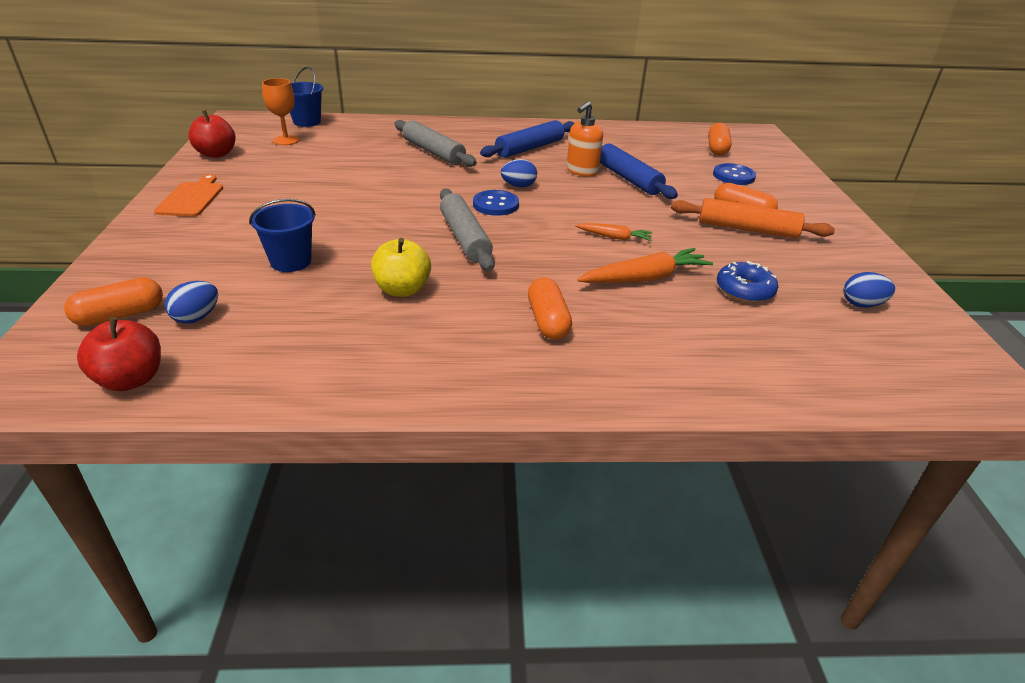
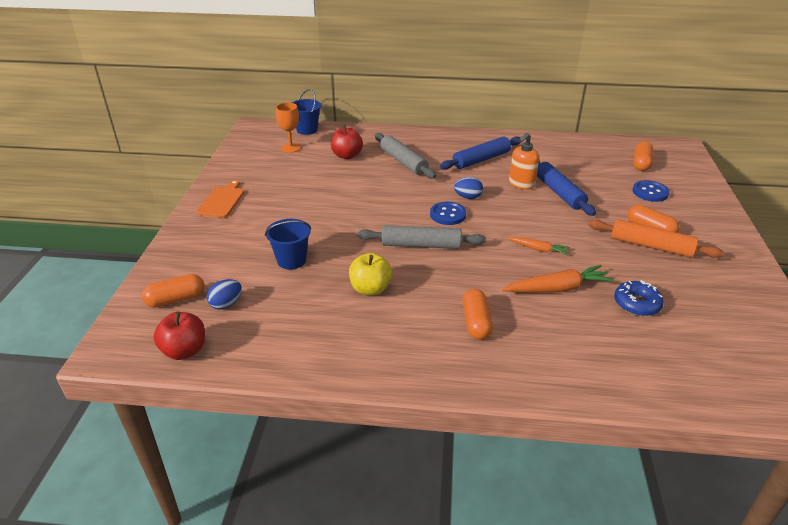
camera: 10 degrees right, 0 degrees up
red apple [188,110,236,158] -> red apple moved to [331,125,363,159]
grey rolling pin [440,189,495,271] -> grey rolling pin turned 75 degrees counterclockwise [358,225,486,249]
blue egg [843,272,895,308] -> none

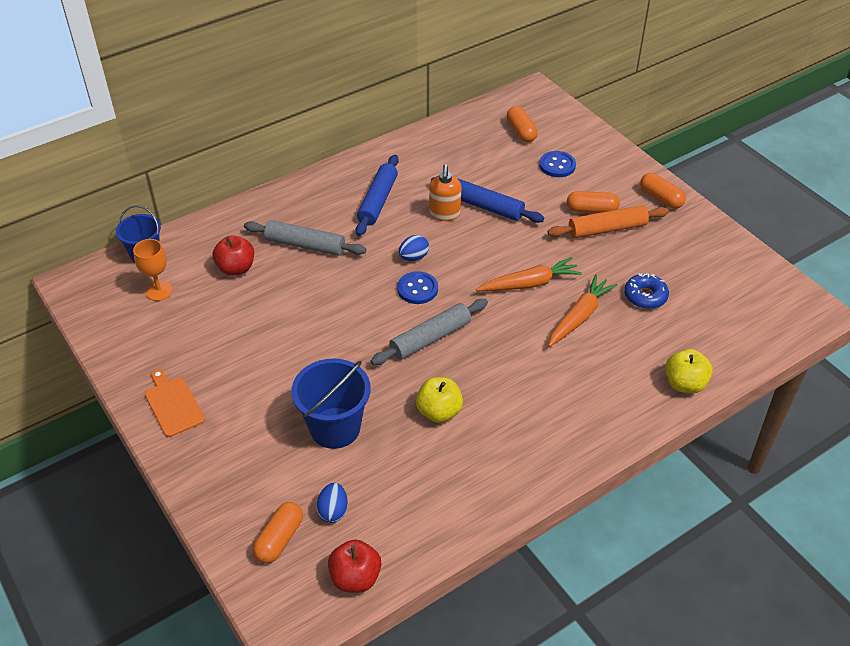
camera: 40 degrees left, 10 degrees up
blue bucket [265,219,311,270] -> blue bucket [291,358,371,449], size x1.51
orange capsule [462,289,493,339] -> orange capsule moved to [640,173,686,209]
orange carrot [508,237,570,255] -> orange carrot [476,257,582,291], size x1.71
none -> yellow apple [665,349,713,394]

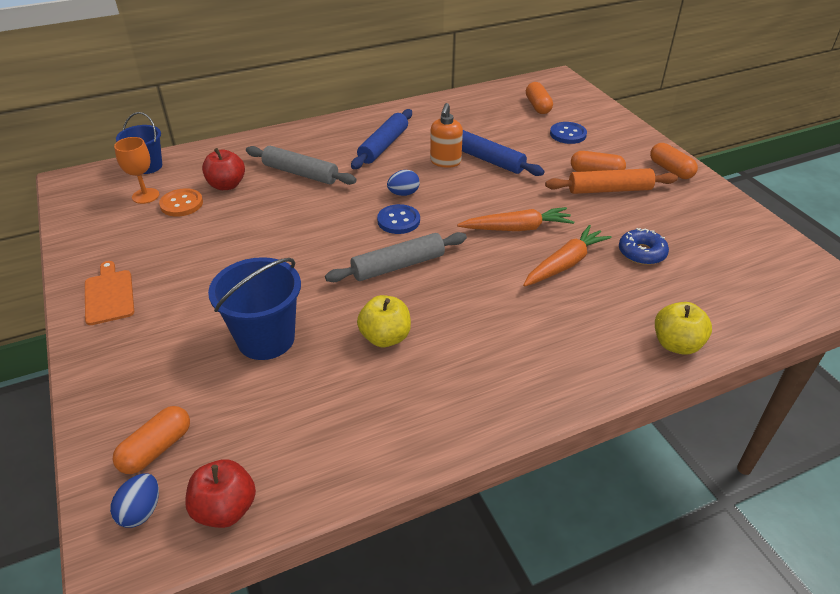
camera: 10 degrees right, 5 degrees down
blue egg [316,483,348,523] -> blue egg moved to [110,473,159,528]
none -> orange button [159,188,203,217]

